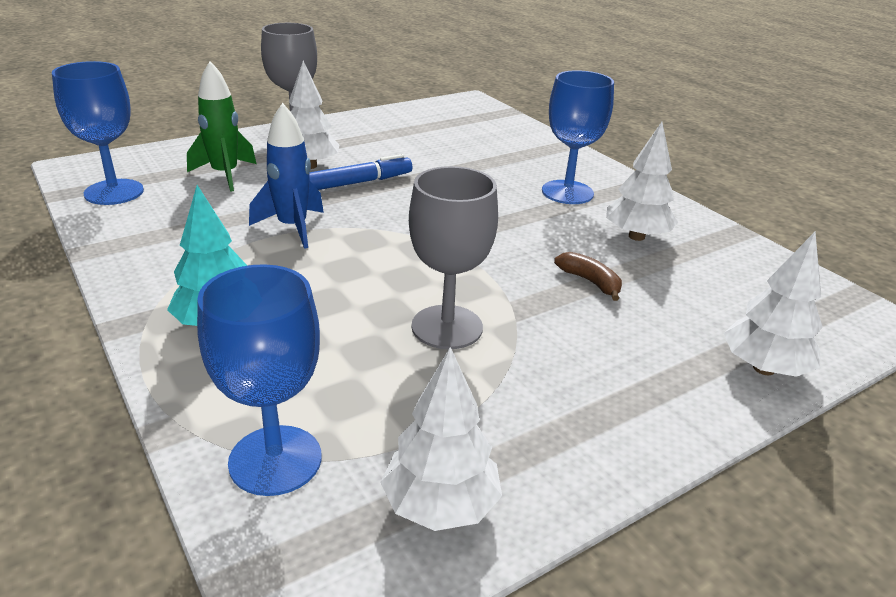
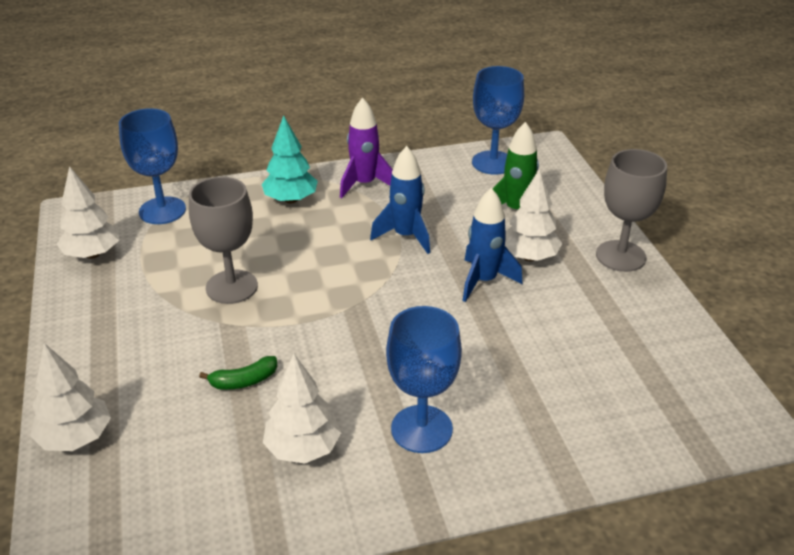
camera: 110 degrees right, 5 degrees up
blue marker [309,154,412,190] -> blue rocket [463,188,523,302]
brown banana [554,252,622,301] -> green banana [199,356,278,390]
none -> purple rocket [340,97,393,198]

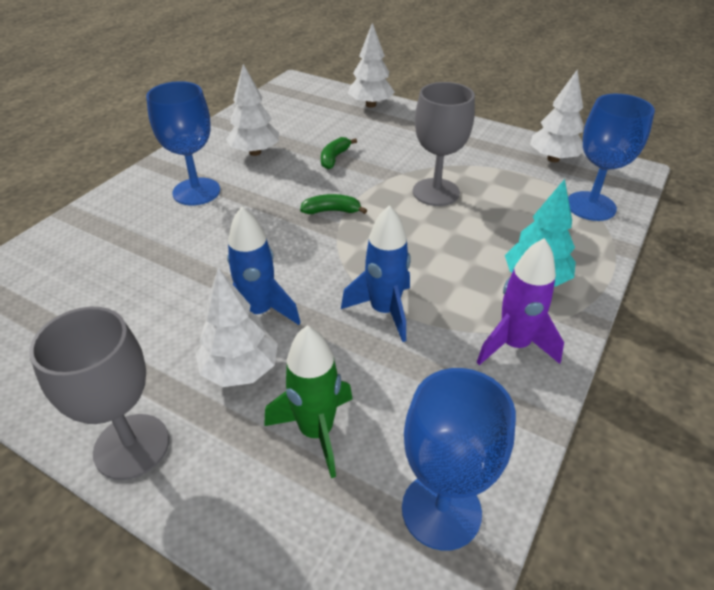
camera: 135 degrees right, 5 degrees up
none -> green banana [300,194,367,214]

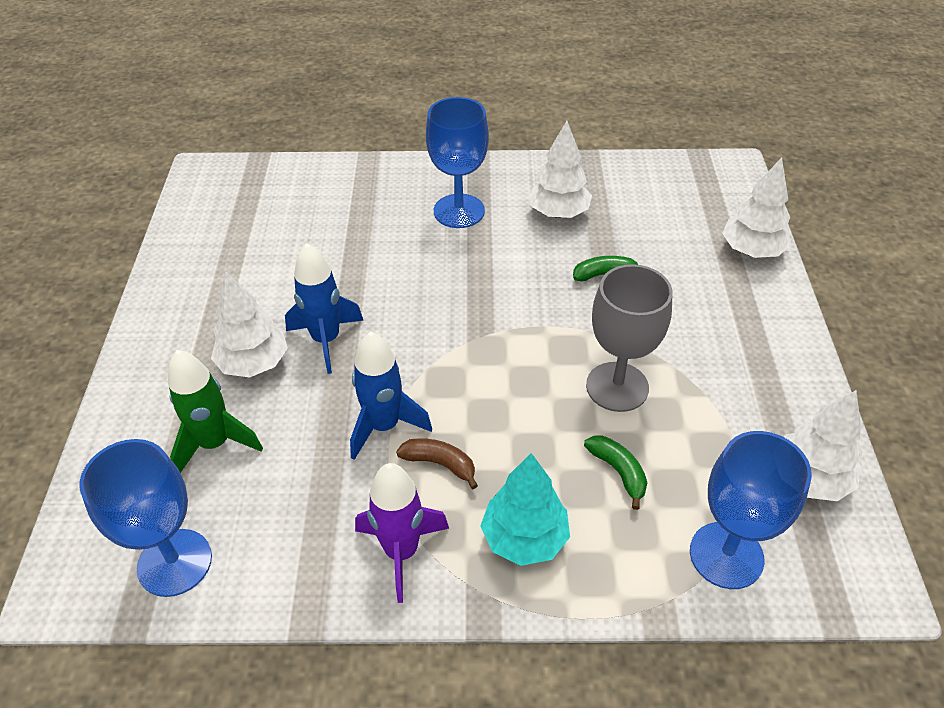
camera: 60 degrees right, 5 degrees up
grey goblet [29,307,169,480] -> none
green banana [300,194,367,214] -> green banana moved to [584,436,647,510]
none -> brown banana [396,438,478,489]

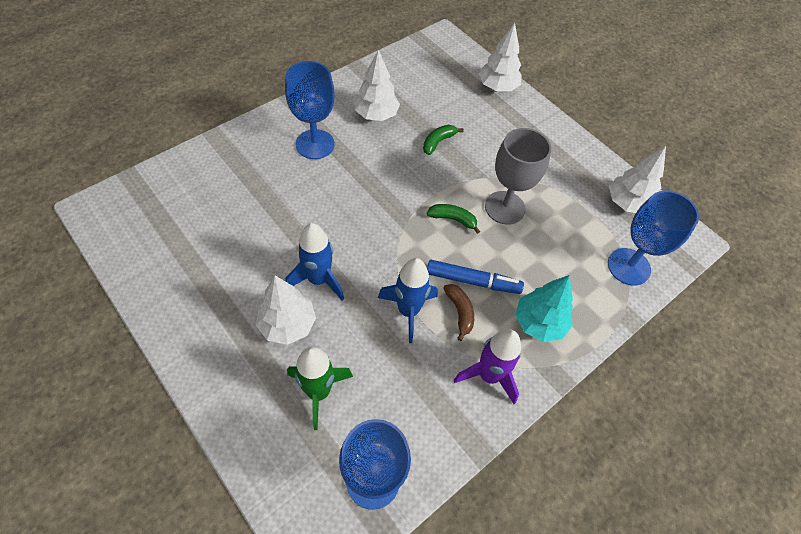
camera: 45 degrees left, 10 degrees up
brown banana [396,438,478,489] -> brown banana turned 90 degrees clockwise [443,284,474,341]
green banana [584,436,647,510] -> green banana moved to [427,204,480,234]
none -> blue marker [427,260,524,294]

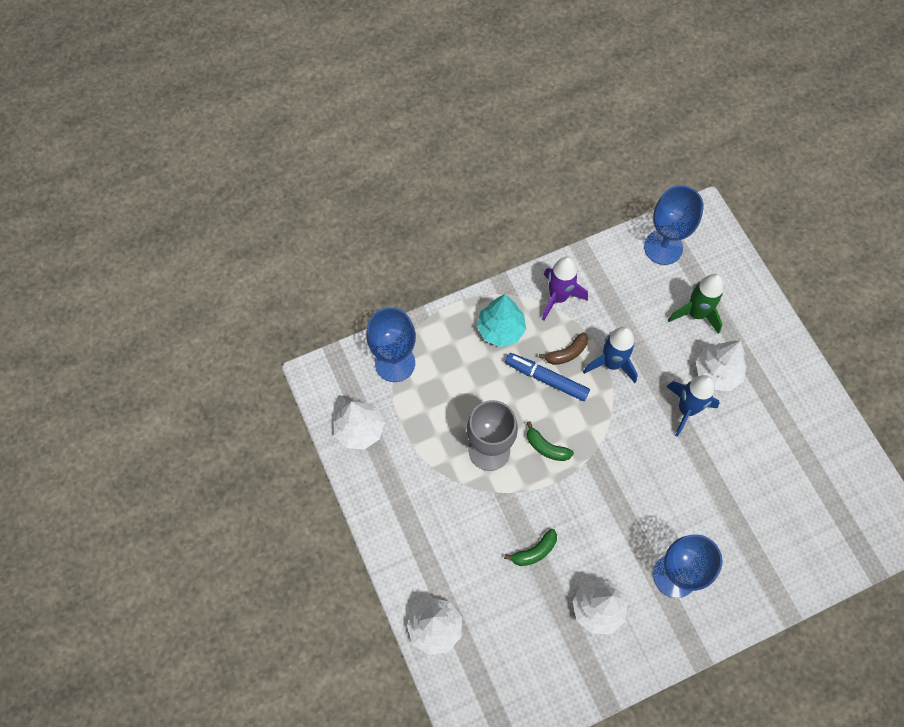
camera: 160 degrees left, 10 degrees up
brown banana [443,284,474,341] -> brown banana turned 120 degrees counterclockwise [538,332,588,365]

